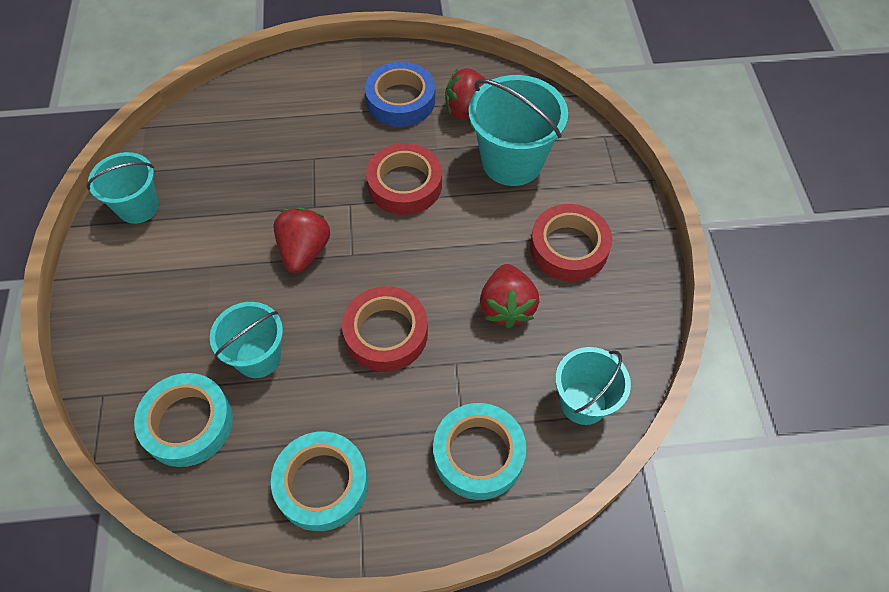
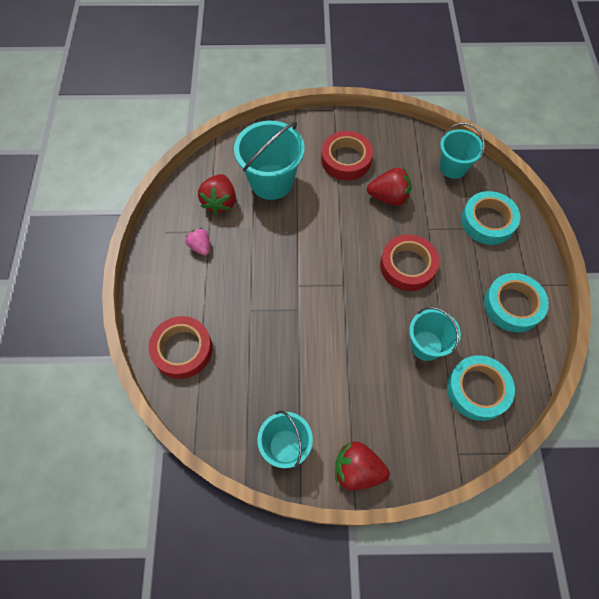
camera: 85 degrees left, 5 degrees up
red strawberry [273,208,330,273] -> red strawberry moved to [335,441,390,491]
blue tape [365,62,435,127] -> pink strawberry [186,228,210,256]
red tape [366,143,442,215] -> red tape moved to [149,316,212,379]

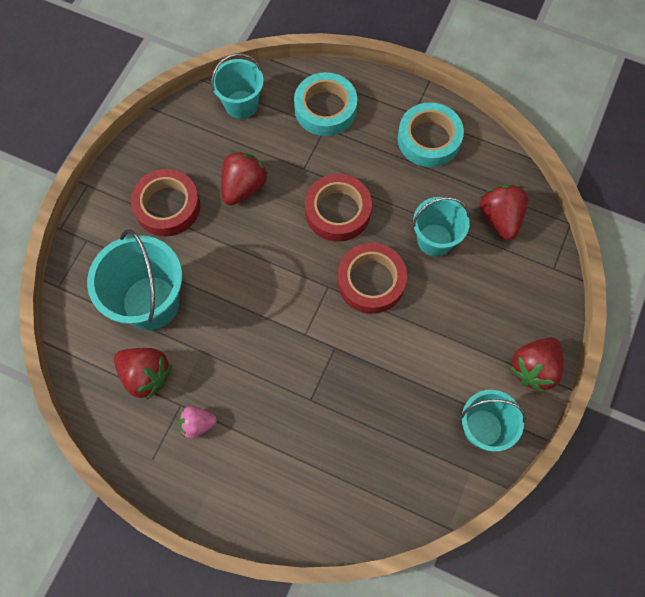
camera: 65 degrees left, 5 degrees up
red tape [149,316,212,379] -> red tape moved to [337,243,407,314]
turquoise tape [447,355,515,421] -> red strawberry [480,184,528,240]

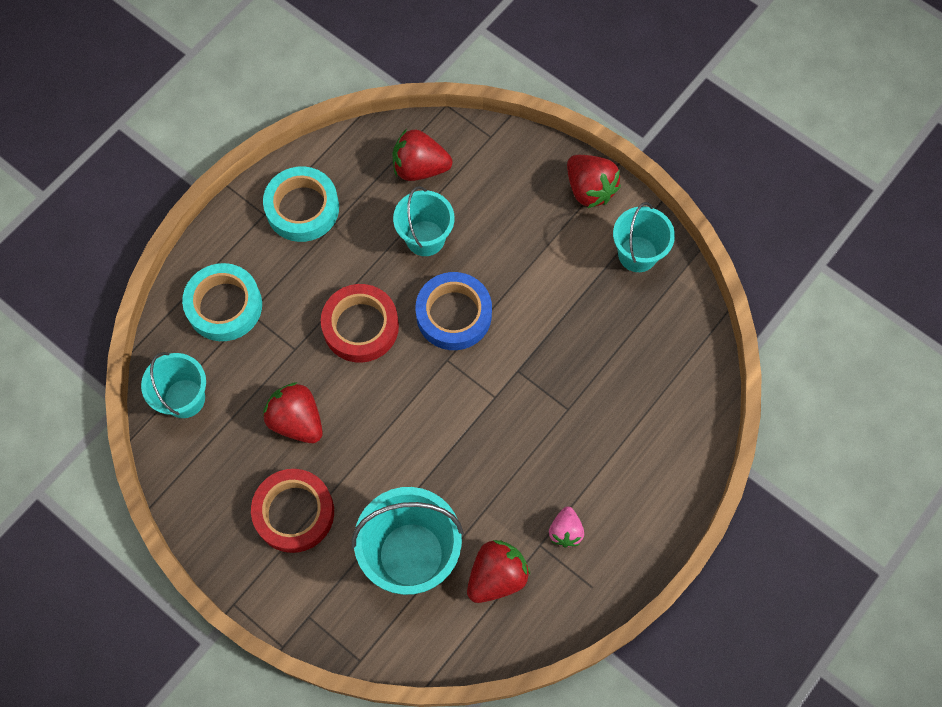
camera: 75 degrees left, 0 degrees up
red tape [337,243,407,314] -> blue tape [415,272,492,350]

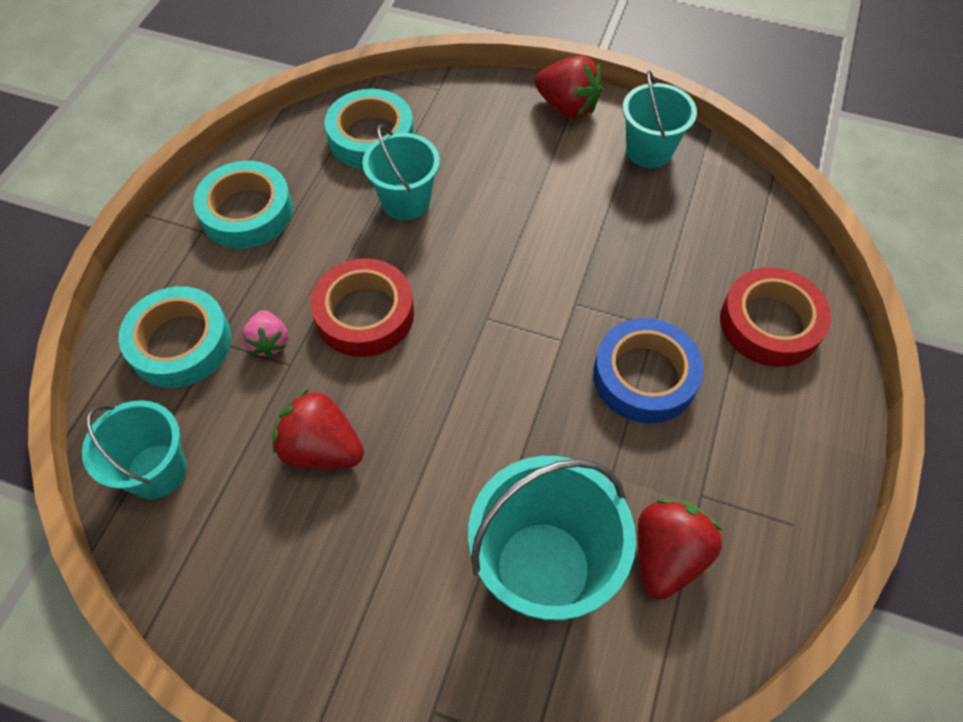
camera: 20 degrees left, 10 degrees down
red tape [251,469,334,553] -> red tape moved to [720,267,831,367]
red strawberry [393,129,452,181] -> turquoise tape [325,89,414,169]
blue tape [415,272,492,350] -> blue tape moved to [593,318,704,423]
pink strawberry [549,507,584,547] -> pink strawberry moved to [242,310,288,358]

